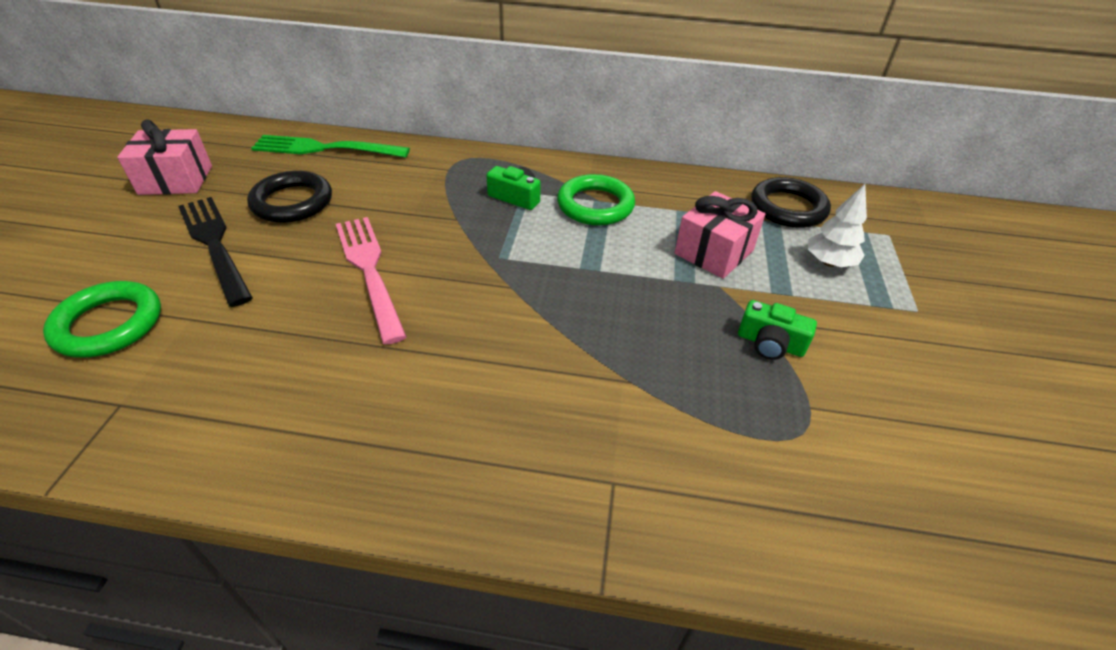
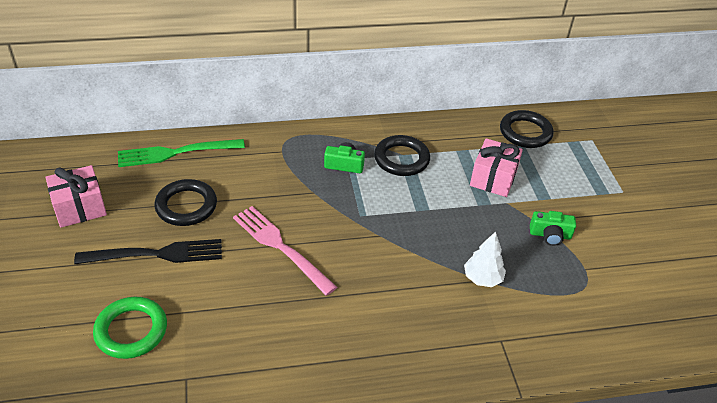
camera: 20 degrees left, 0 degrees up
black fork [178,197,253,307] -> black fork turned 135 degrees clockwise [74,239,222,265]
green ring [557,174,635,225] -> black ring [374,135,430,176]
white tree [808,184,867,267] -> white tree moved to [464,231,506,287]

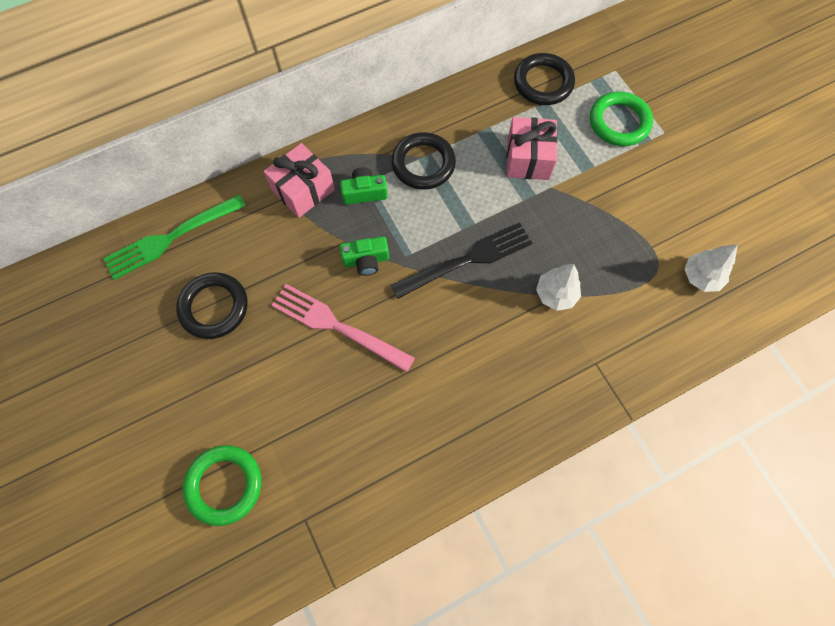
camera: 15 degrees left, 25 degrees up
pink gift [45,165,107,228] -> pink gift moved to [264,143,335,218]
black fork [74,239,222,265] -> black fork moved to [391,222,532,299]
green camera [530,211,576,246] -> green camera moved to [340,236,389,276]
none -> green ring [590,92,653,146]
none -> white tree [684,244,738,292]

